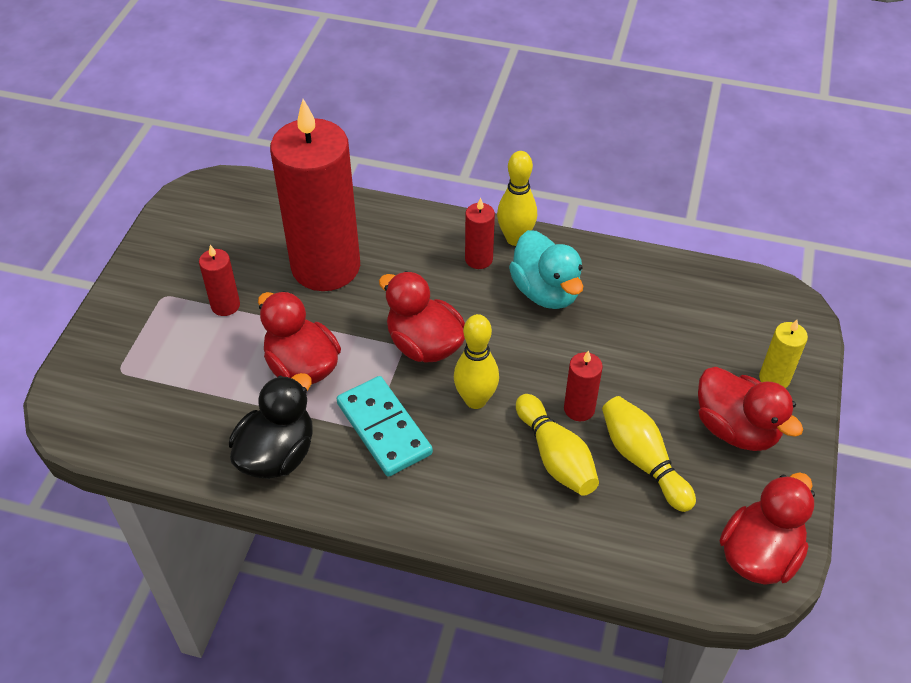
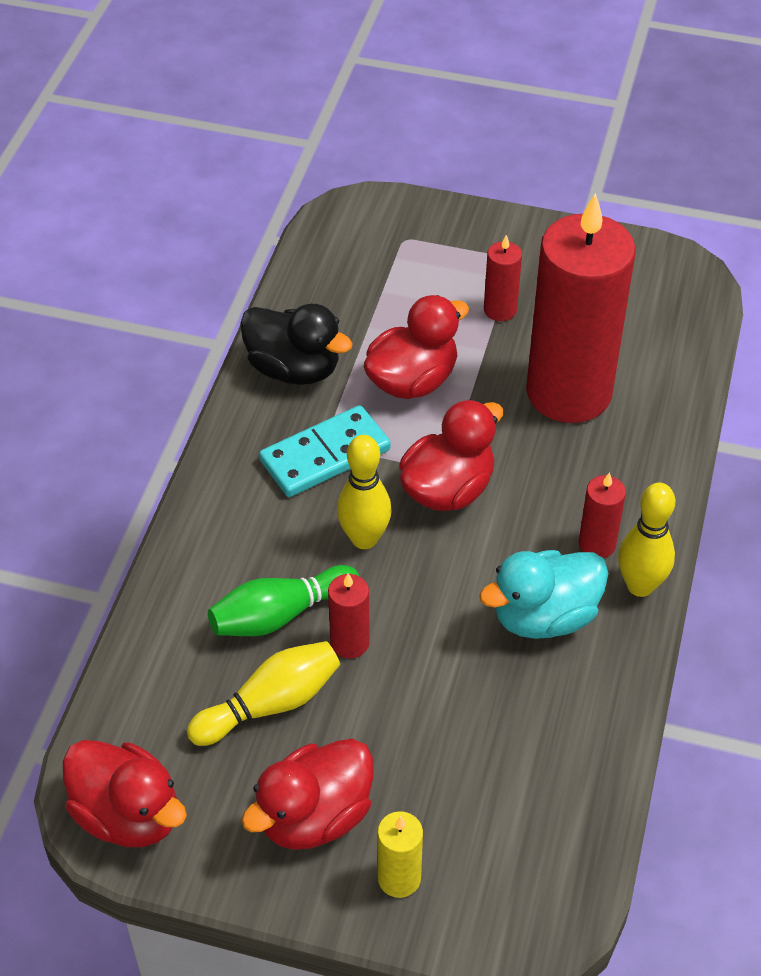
camera: 90 degrees right, 0 degrees up
yellow bowling pin [516,394,599,496] -> green bowling pin [208,565,359,636]

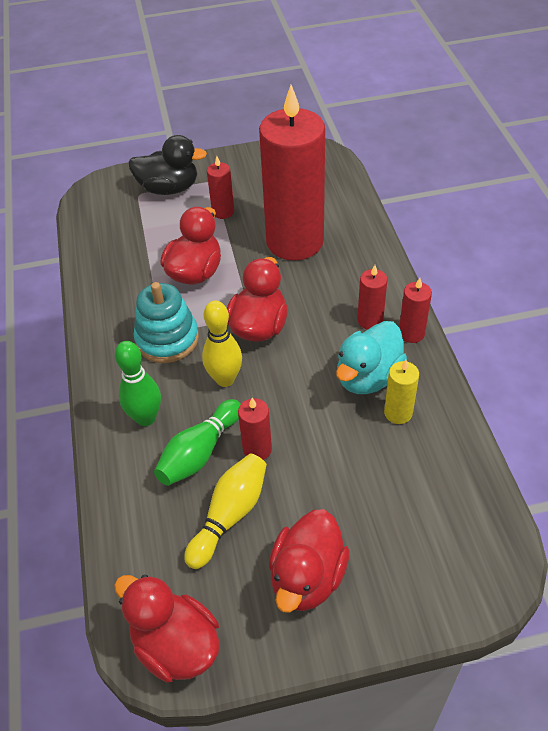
camera: 25 degrees left, 0 degrees up
red duck [63,740,187,847] -> red duck turned 150 degrees counterclockwise [114,574,220,682]
black duck [240,304,353,385] -> black duck moved to [128,135,207,195]
turquoise domino [259,405,391,497] -> turquoise stacking toy [133,282,199,363]
yellow candle [377,811,423,898] -> yellow candle moved to [384,360,419,424]
yellow bowling pin [618,482,675,597] -> red candle [399,278,432,343]
none -> green bowling pin [115,341,161,426]

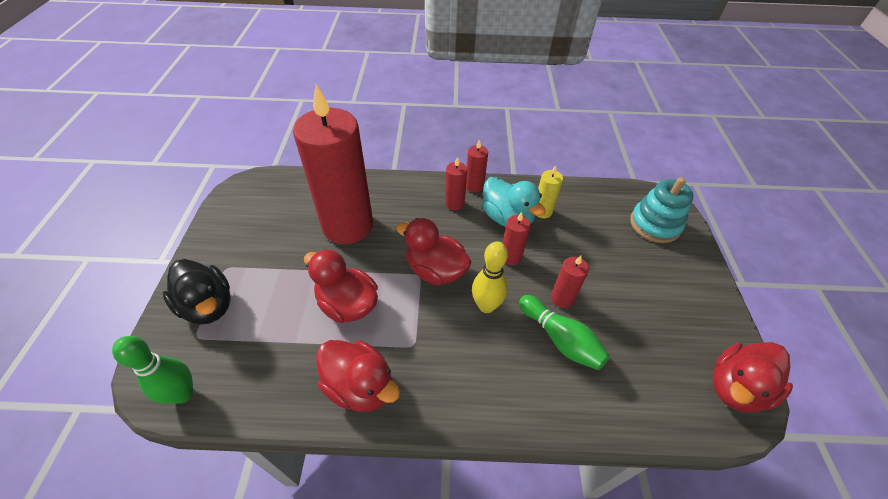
camera: 80 degrees left, 0 degrees up
green bowling pin [115,341,161,426] -> green bowling pin moved to [112,336,193,404]
black duck [128,135,207,195] -> black duck turned 120 degrees clockwise [163,259,231,325]
turquoise stacking toy [133,282,199,363] -> turquoise stacking toy moved to [630,177,694,243]
yellow bowling pin [184,454,267,569] -> none
red candle [207,156,234,219] -> red candle moved to [503,212,531,265]
red duck [269,509,349,612] -> red duck moved to [316,340,400,412]

